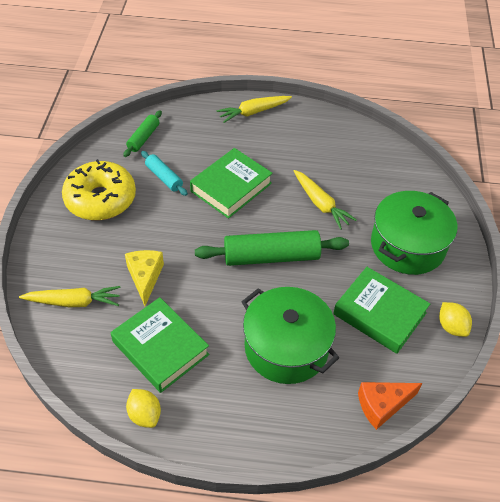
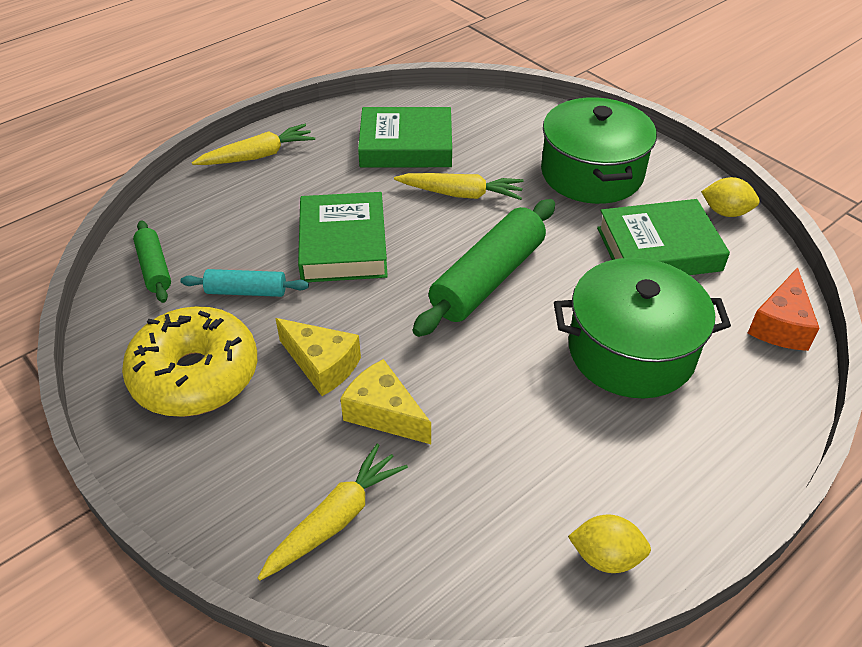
camera: 45 degrees left, 5 degrees down
green book [111,297,209,393] -> green book moved to [358,107,452,167]
yellow carrot [216,96,292,123] -> yellow carrot turned 135 degrees counterclockwise [192,124,315,165]
none -> yellow cheese [275,318,361,396]

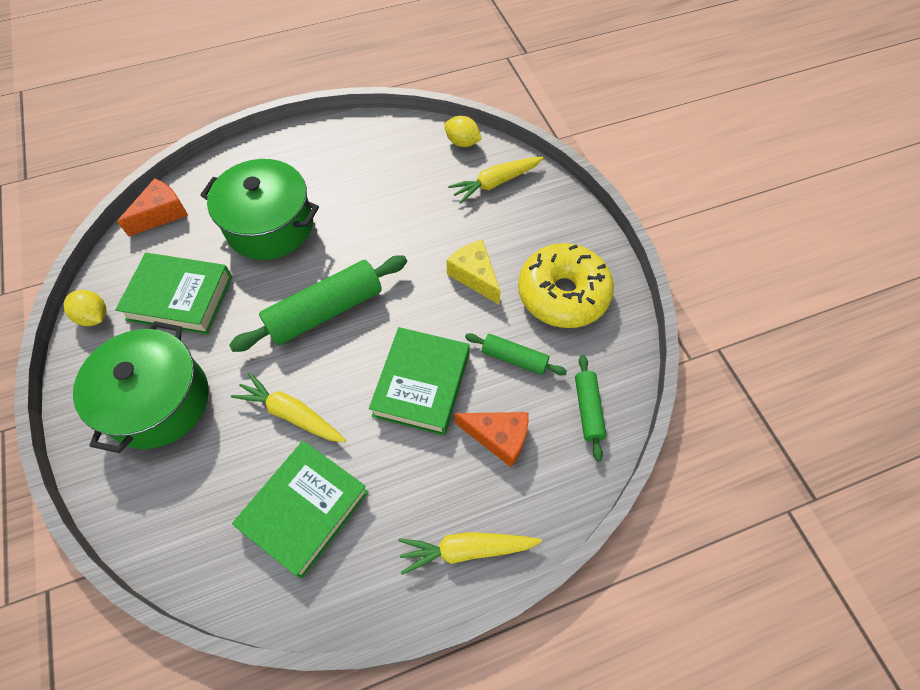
camera: 160 degrees left, 15 degrees up
turquoise rolling pin [181,269,309,297] -> green rolling pin [465,333,567,375]
yellow cheese [340,359,431,444] -> none
green book [358,107,452,167] -> green book turned 75 degrees counterclockwise [232,441,369,579]
yellow lemon [568,514,651,573] -> yellow lemon moved to [444,116,482,147]
none -> orange cheese [455,412,529,467]

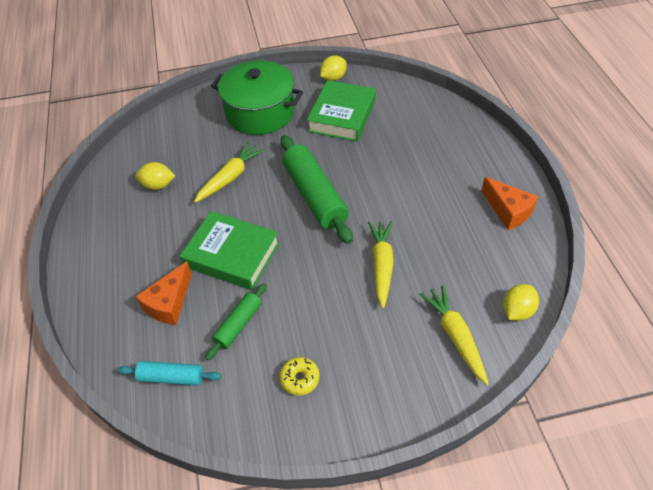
camera: 100 degrees right, 10 degrees down
orange cheese [117,178,188,237] -> orange cheese moved to [481,177,538,230]
green pot [200,159,319,260] -> none
green book [232,441,369,579] -> yellow lemon [135,162,175,190]
yellow carrot [399,532,542,575] -> yellow carrot moved to [368,221,394,308]
yellow cheese [446,240,501,304] -> none
yellow donut [518,243,614,328] -> yellow donut [279,357,320,396], size x0.41
green rolling pin [575,355,607,461] -> turquoise rolling pin [118,361,221,386]

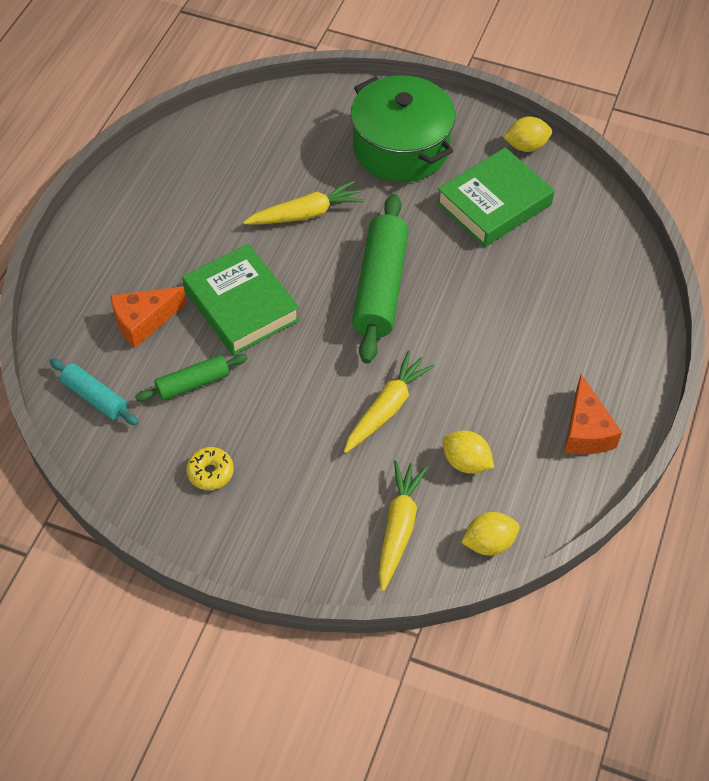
camera: 30 degrees right, 5 degrees up
yellow lemon [135,162,175,190] -> yellow lemon moved to [442,431,494,474]

